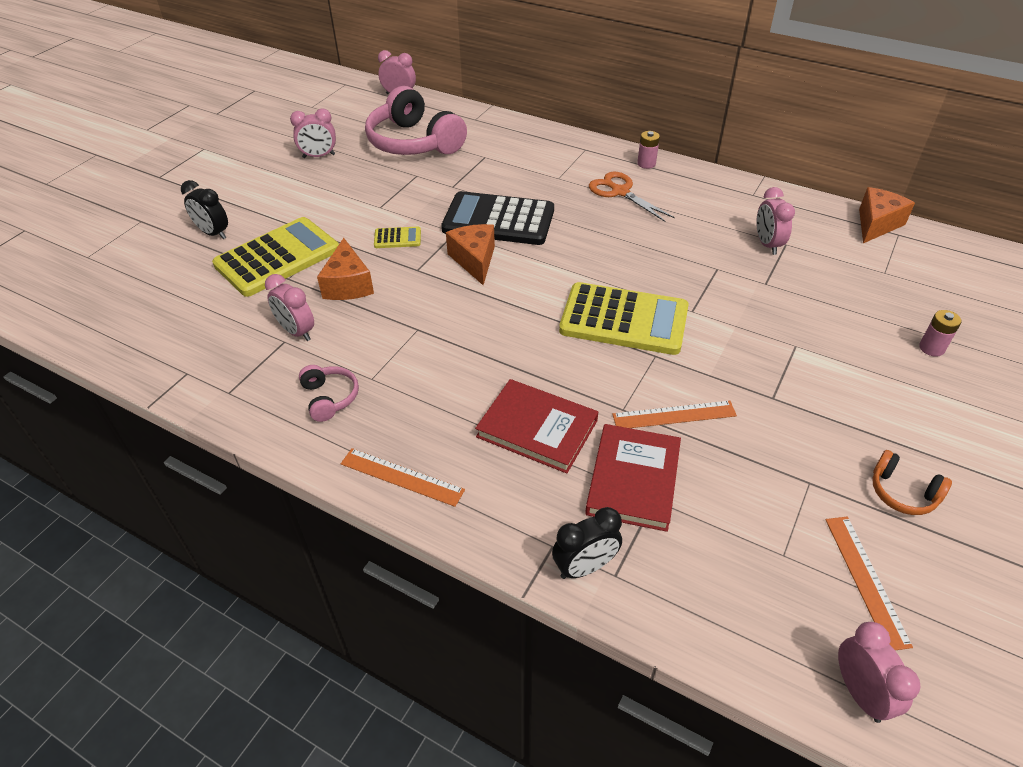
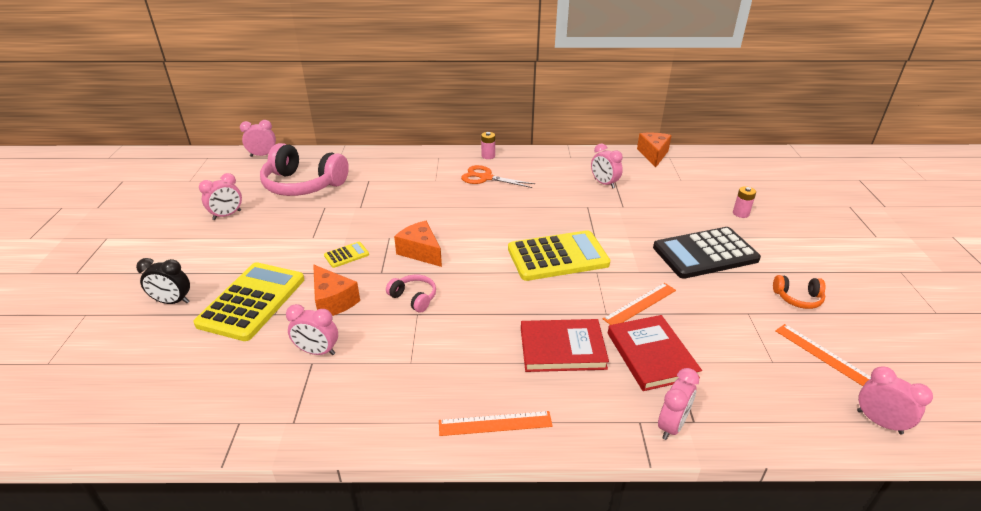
camera: 30 degrees left, 10 degrees down
pink headphones [299,365,359,422] -> pink headphones moved to [386,275,436,313]
black calculator [441,191,554,245] -> black calculator moved to [653,227,761,279]
black clock [552,507,622,579] -> pink clock [658,368,699,440]

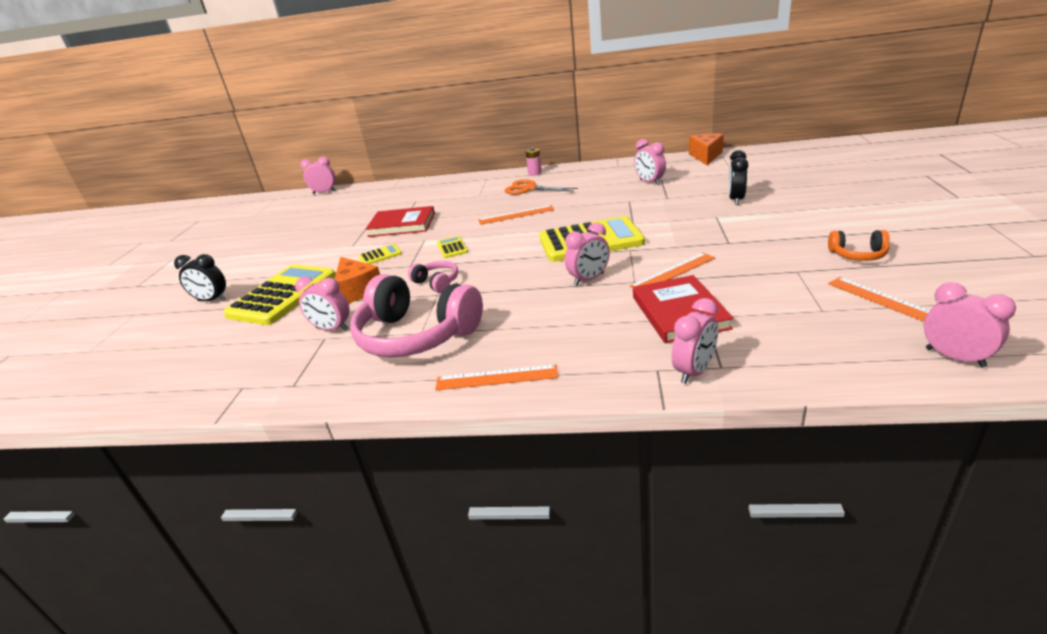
camera: 10 degrees right, 5 degrees down
pink clock [199,173,242,220] -> pink clock moved to [565,222,610,286]
pink headphones [260,143,349,196] -> pink headphones moved to [350,274,483,357]
orange cheese [394,221,442,267] -> yellow calculator [437,236,468,258]
red book [521,319,609,372] -> red book moved to [365,206,435,237]
black calculator [653,227,761,279] -> none
pink battery [733,186,756,218] -> none
none -> orange ruler [478,205,554,225]
none -> black clock [728,150,748,205]

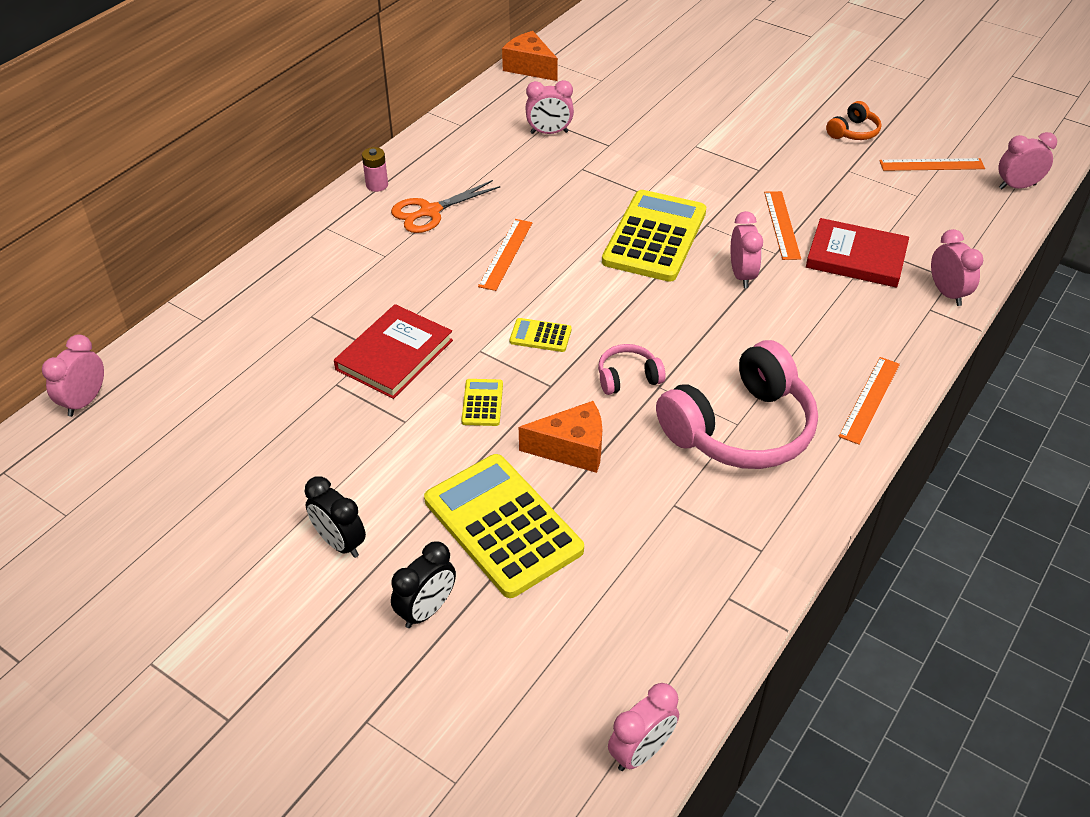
camera: 65 degrees left, 15 degrees up
pink clock [295,277,350,331] -> pink clock moved to [608,683,679,771]
black clock [728,150,748,205] -> black clock moved to [304,476,366,558]

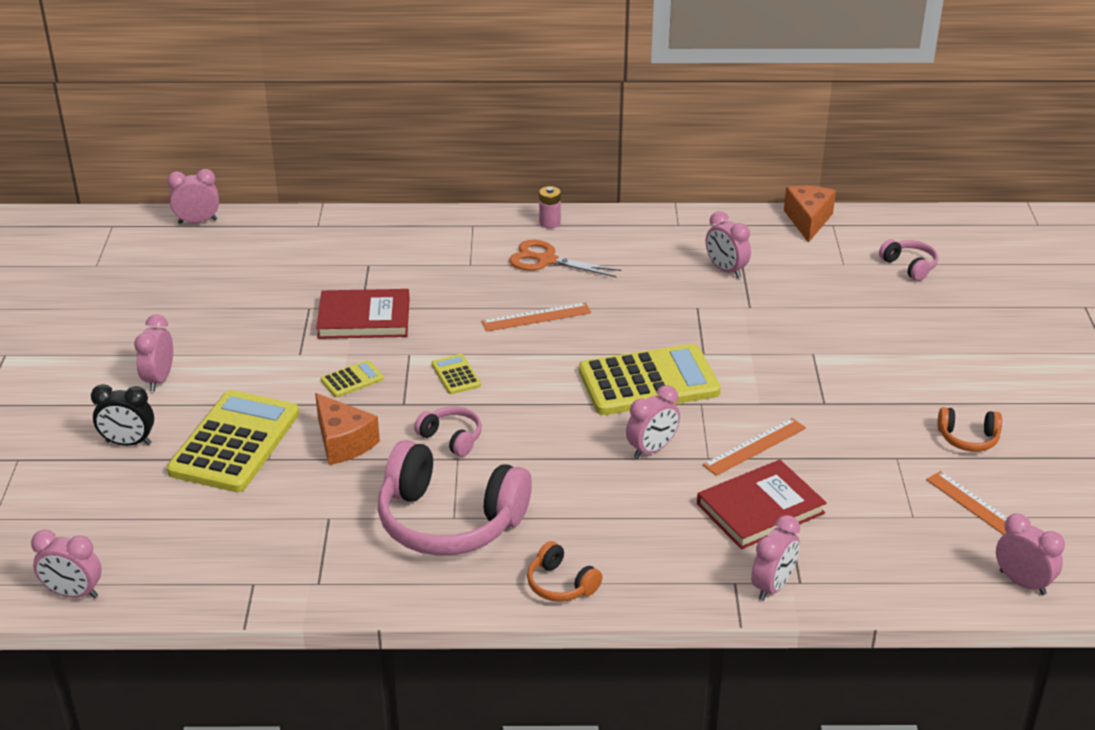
camera: 55 degrees right, 10 degrees down
black clock [304,476,366,558] -> pink clock [134,314,173,391]
red book [806,218,909,288] -> red book turned 75 degrees clockwise [697,460,827,549]
orange ruler [839,357,900,445] -> orange headphones [527,541,602,602]
none -> pink headphones [879,239,938,281]

